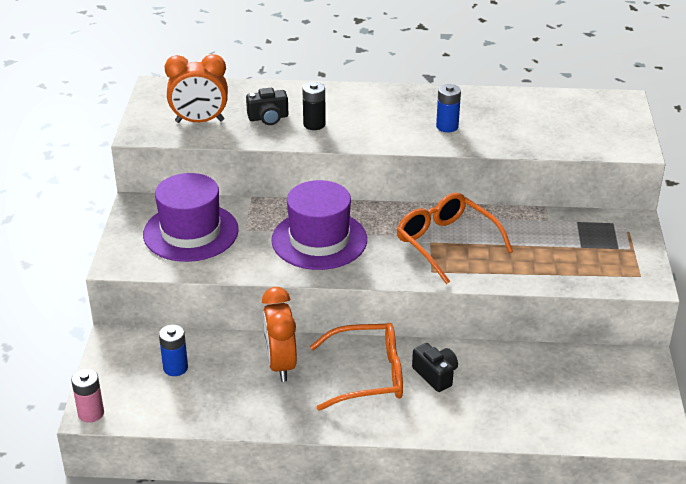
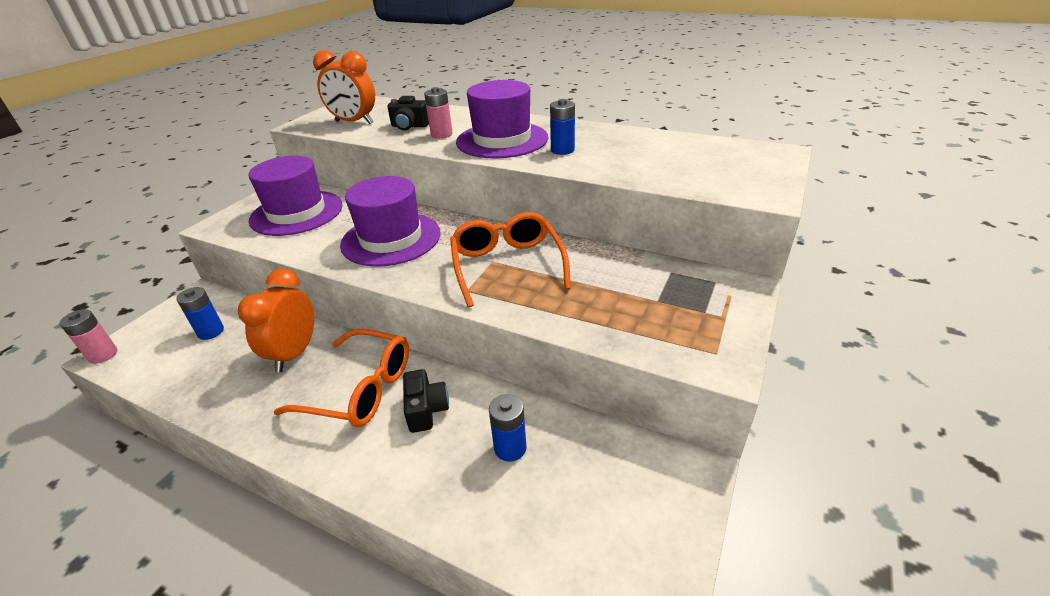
camera: 25 degrees right, 0 degrees up
black battery [302,82,326,130] -> pink battery [424,87,453,139]
none -> purple hat [456,80,548,158]
none -> blue battery [489,394,526,462]

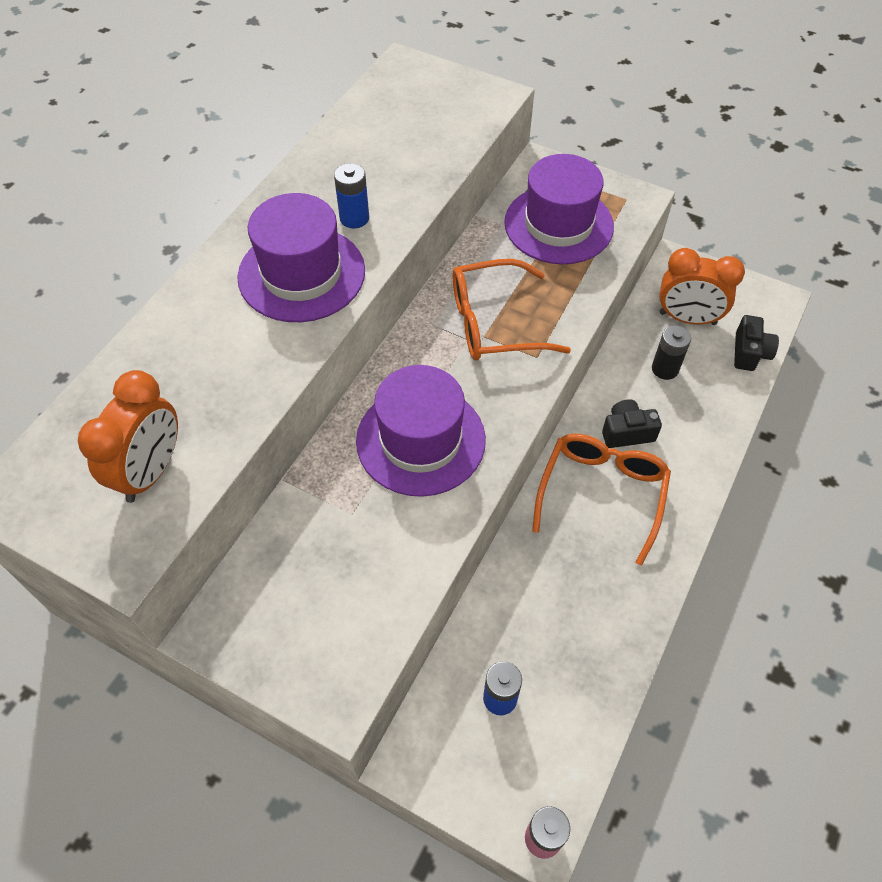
camera: 90 degrees left, 20 degrees up
orange clock [238,268,314,372] -> orange clock moved to [659,248,745,325]
purple hat [248,156,343,236] -> purple hat moved to [504,154,614,264]
black camera [388,96,429,131] -> black camera moved to [734,315,779,371]
pink battery [424,87,453,139] -> none
blue battery [489,394,526,462] -> black battery [652,325,691,380]

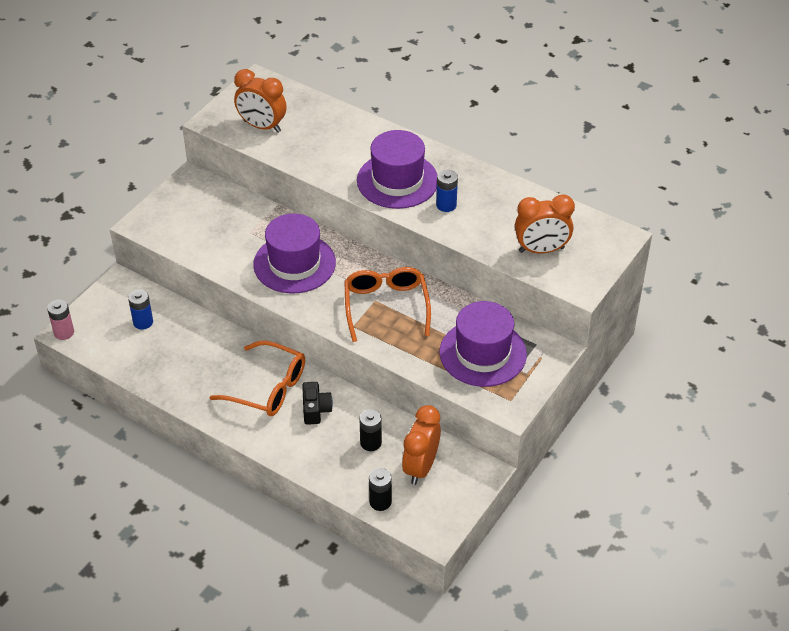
camera: 95 degrees right, 10 degrees down
black camera [734,315,779,371] -> black battery [369,468,392,511]
none -> orange clock [515,194,575,253]

